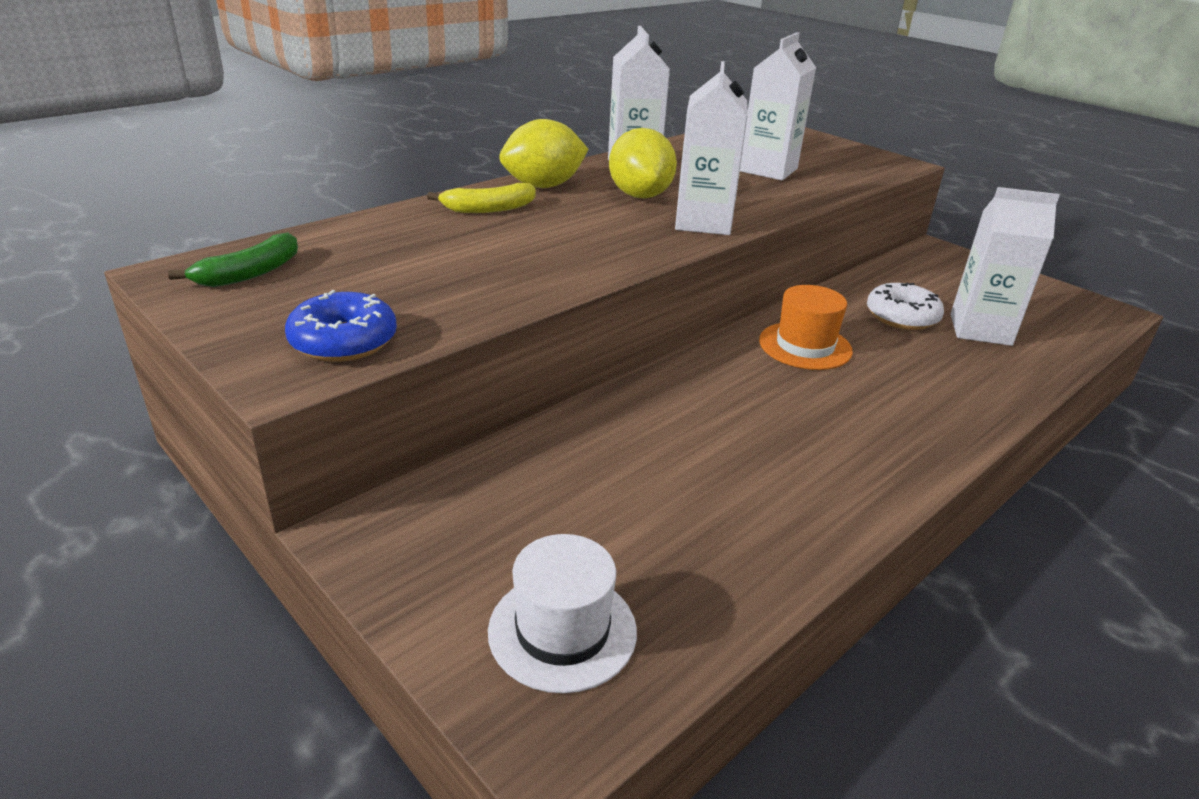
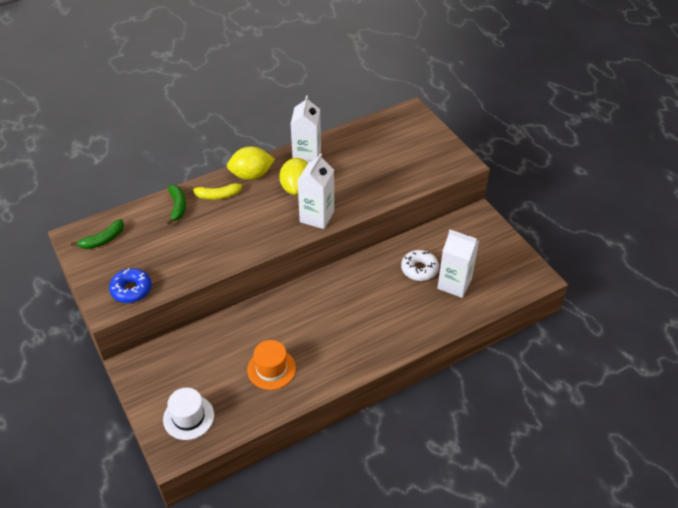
camera: 15 degrees right, 15 degrees up
white carton [740,32,816,180] -> none
orange hat [759,285,853,370] -> orange hat moved to [247,340,296,390]
none -> green banana [167,185,186,225]

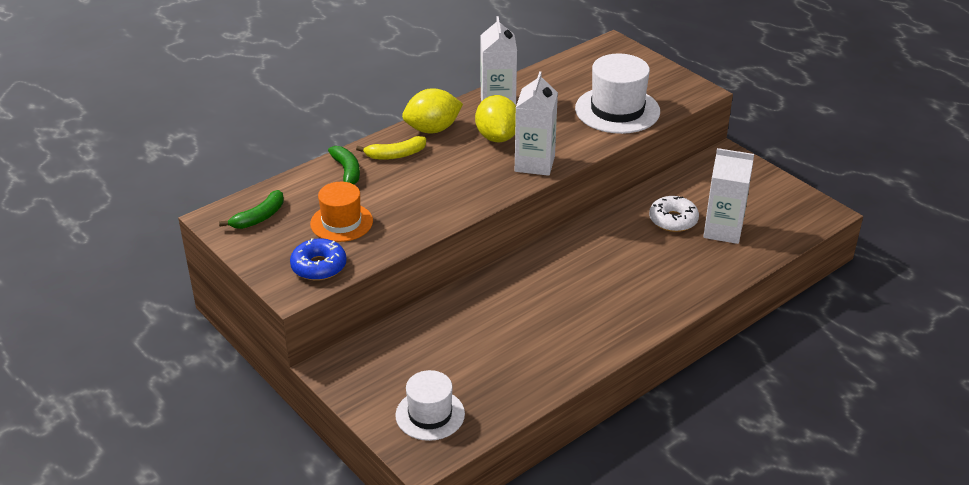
camera: 10 degrees left, 10 degrees down
orange hat [247,340,296,390] -> orange hat moved to [310,182,373,242]
none -> white hat [575,53,660,134]

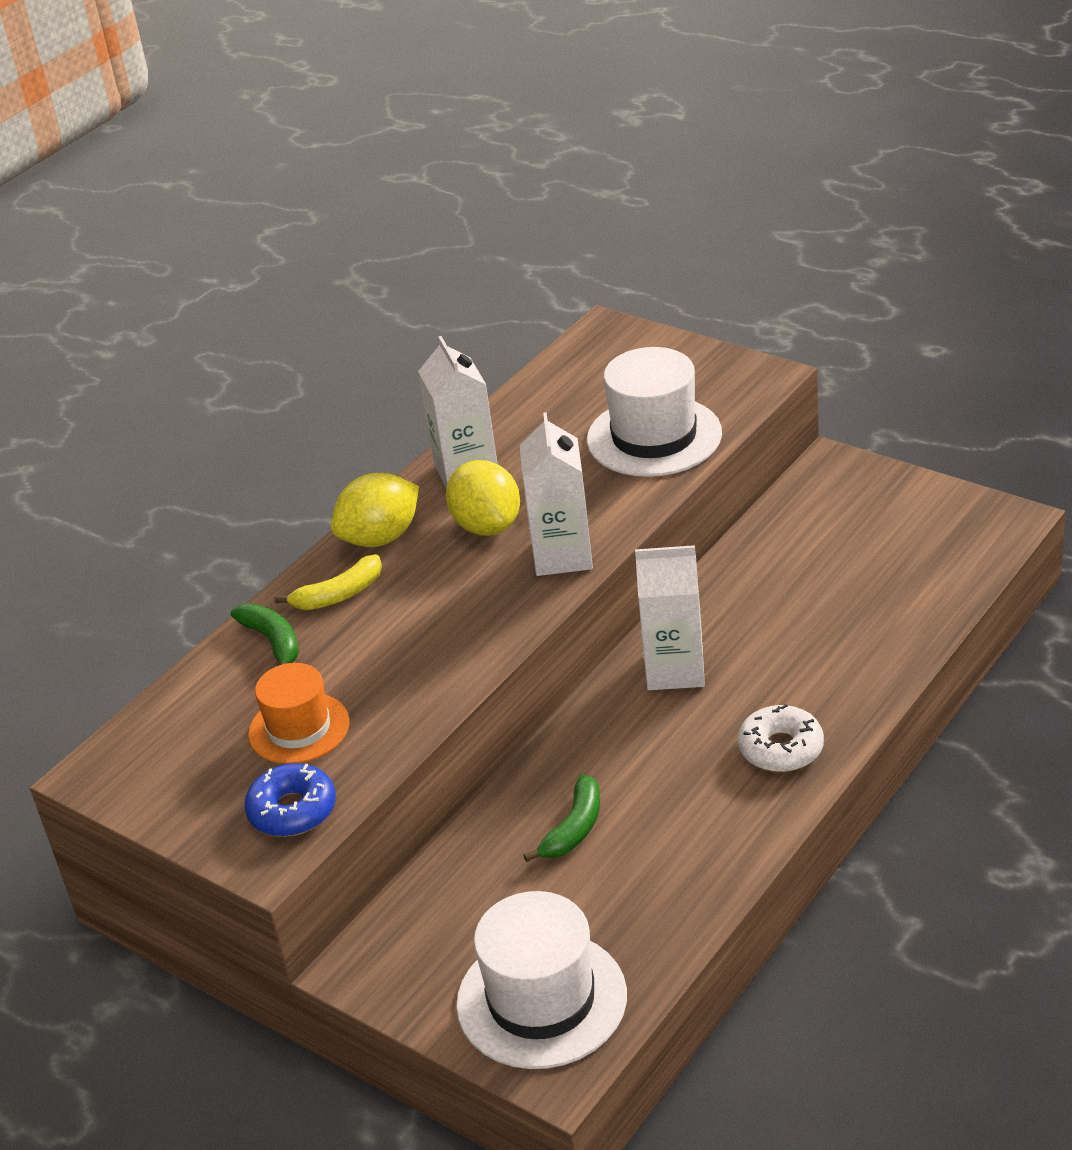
camera: 10 degrees left, 0 degrees up
green banana [219,190,284,229] -> green banana moved to [523,774,600,862]
white hat [395,370,465,441] -> white hat [456,891,627,1069], size x1.54
white donut [649,196,699,232] -> white donut moved to [738,704,824,772]
white carton [703,148,754,244] -> white carton moved to [635,545,705,690]

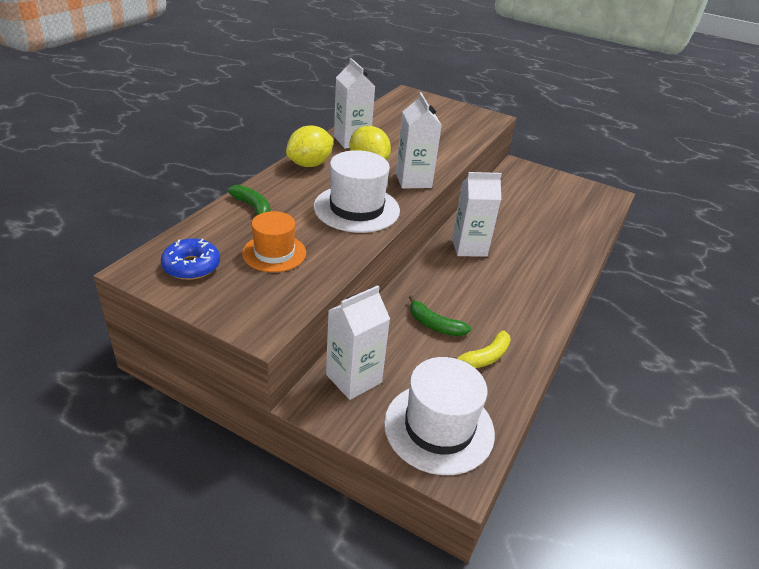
camera: 15 degrees left, 0 degrees up
blue donut [244,763,336,837] -> blue donut moved to [161,238,220,280]
yellow banana [274,554,382,610] -> yellow banana moved to [450,330,511,368]
green banana [523,774,600,862] -> green banana turned 105 degrees clockwise [409,295,471,336]
white hat [587,347,722,477] -> white hat moved to [314,150,400,233]
white donut [738,704,824,772] -> none
none -> white carton [326,285,390,400]

